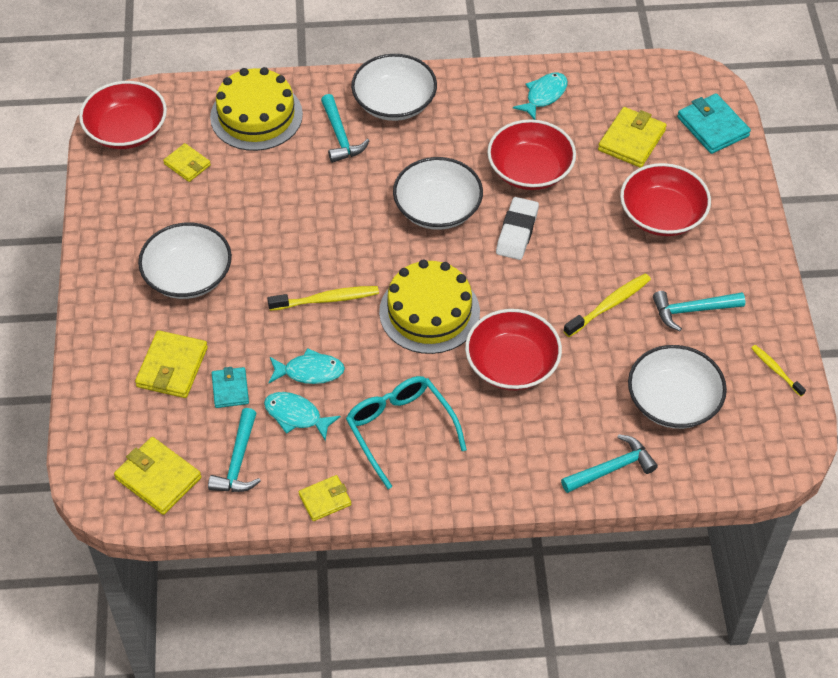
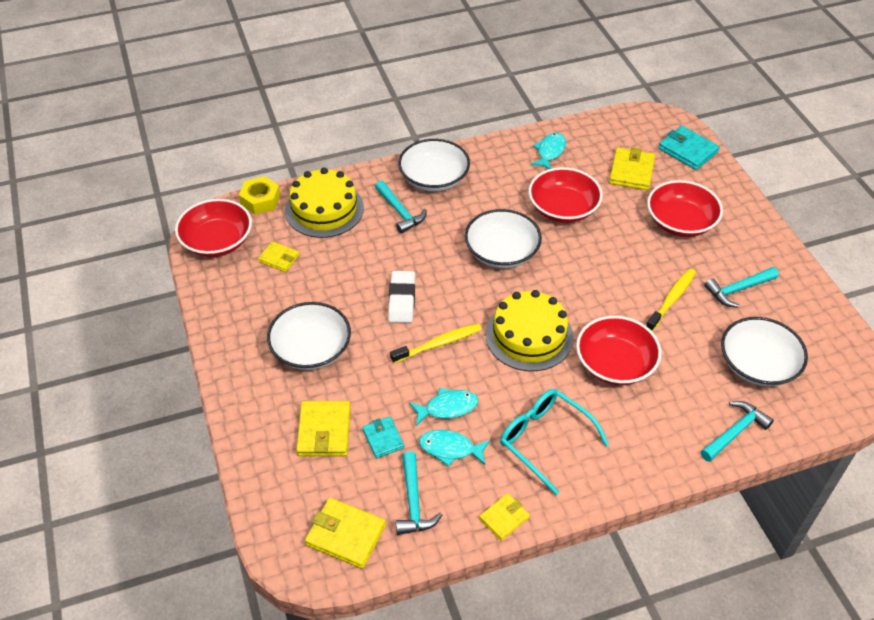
camera: 15 degrees left, 5 degrees down
white eraser [496,197,539,260] -> white eraser moved to [388,271,415,323]
yellow toothbrush [751,345,806,397] -> none
none -> yellow nut [239,176,281,214]

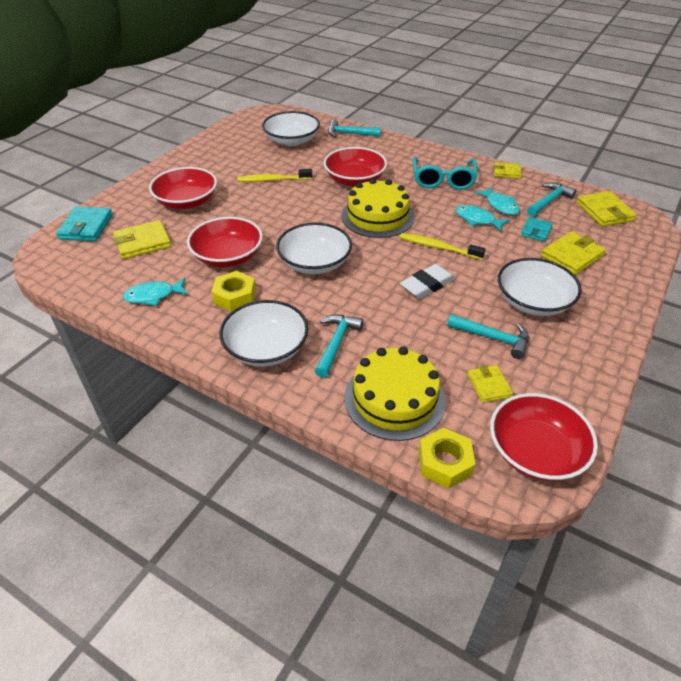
camera: 130 degrees left, 5 degrees down
turquoise hammer [704,267,779,308] -> turquoise hammer moved to [447,314,529,359]
none -> yellow nut [212,271,256,312]

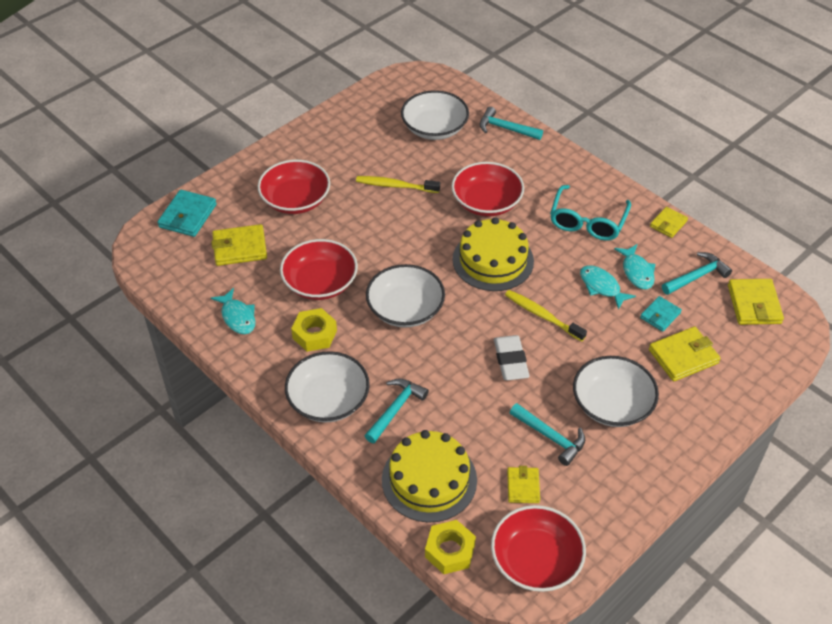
camera: 15 degrees right, 5 degrees up
turquoise fish [123,278,188,306] -> turquoise fish turned 120 degrees counterclockwise [211,288,256,334]
white eraser [400,264,455,299] -> white eraser turned 75 degrees counterclockwise [494,335,530,380]
yellow wallet [494,162,522,179] -> yellow wallet turned 75 degrees counterclockwise [650,207,688,238]

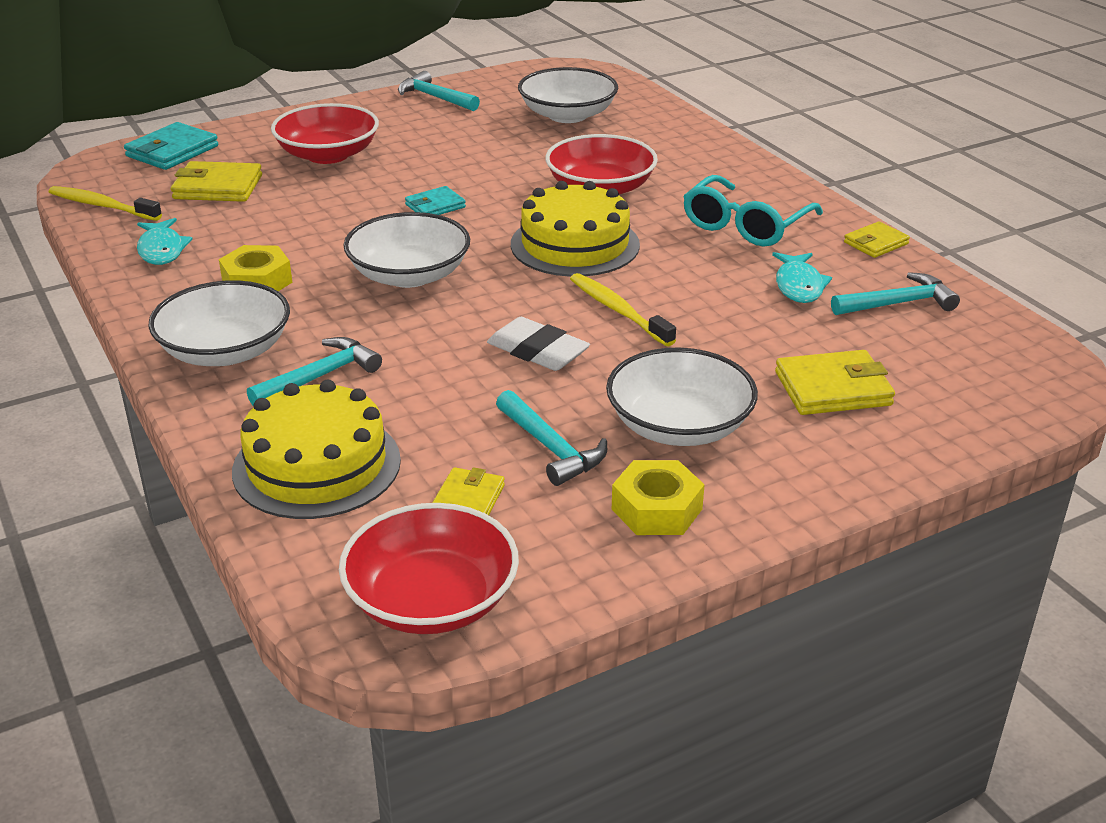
camera: 15 degrees right, 15 degrees down
red bowl [280,239,358,300] -> none
yellow toothbrush [356,176,440,193] -> yellow toothbrush moved to [49,186,162,221]
yellow nut [425,520,476,574] -> yellow nut moved to [612,460,705,535]
turquoise hammer [480,107,543,140] -> turquoise hammer moved to [398,71,480,111]
white eraser [494,335,530,380] -> white eraser turned 60 degrees counterclockwise [487,317,590,371]
turquoise fish [580,265,636,310] -> none
turquoise wallet [640,296,682,332] -> turquoise wallet moved to [405,186,466,215]
yellow wallet [728,279,784,325] -> none

